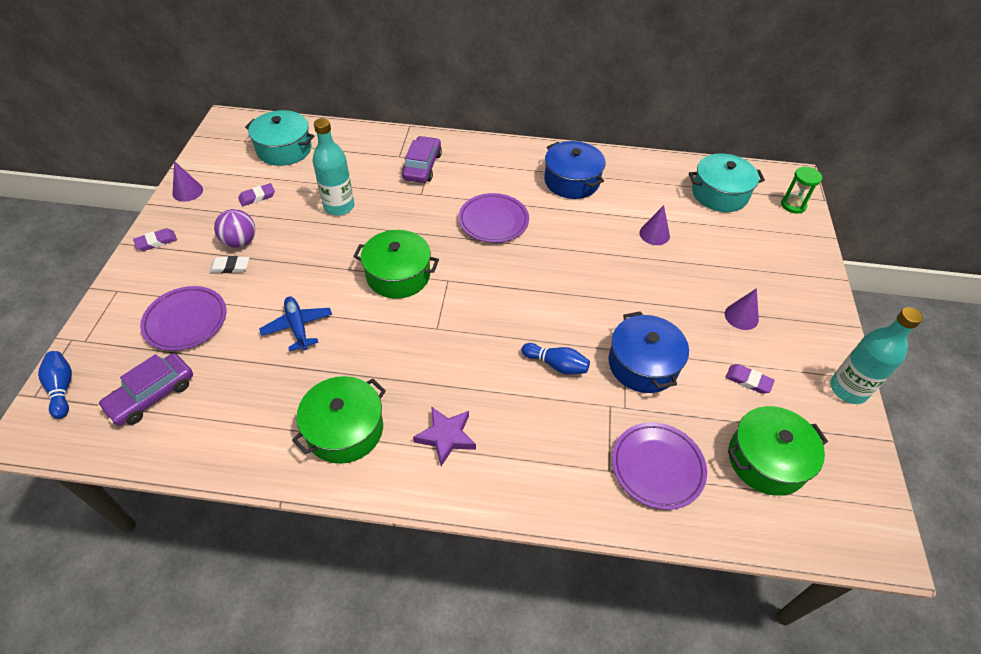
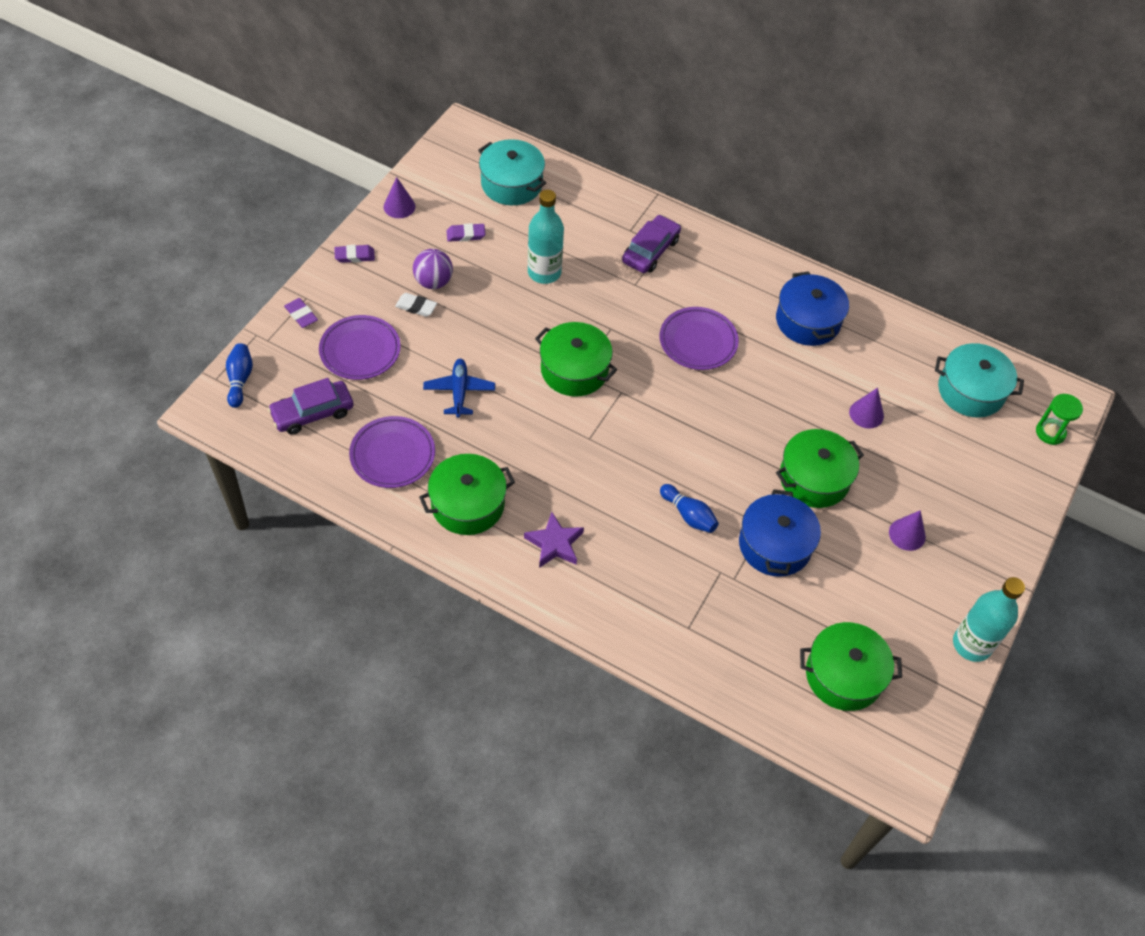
camera: 20 degrees right, 5 degrees up
purple plate [612,422,707,510] -> purple plate moved to [349,416,435,488]
purple eraser [726,364,775,394] -> purple eraser moved to [284,298,318,328]
none -> green pot [776,429,864,508]

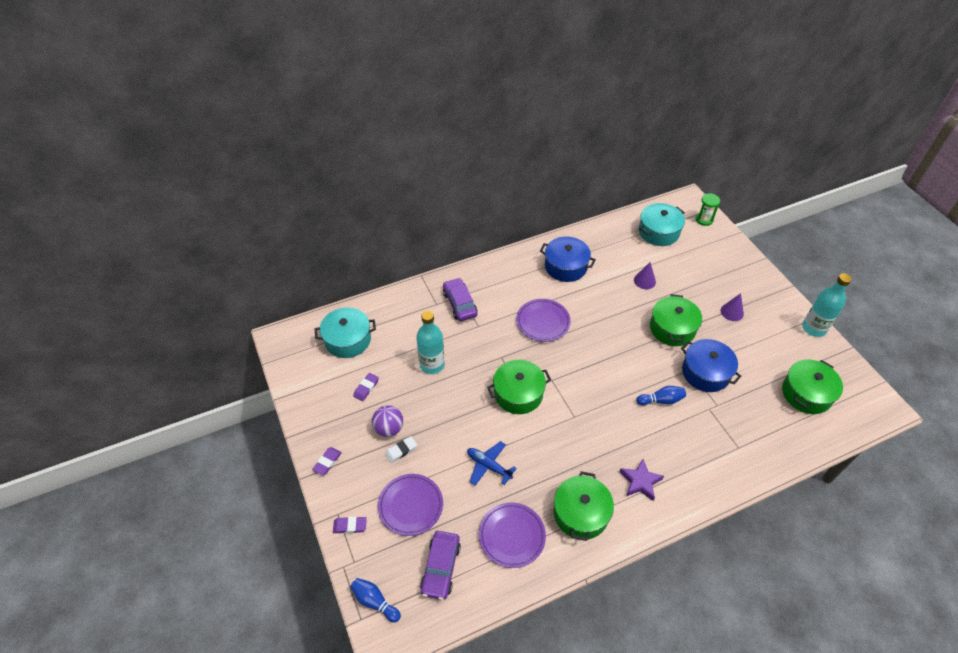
camera: 50 degrees left, 5 degrees down
purple cone [384,177,415,218] -> none

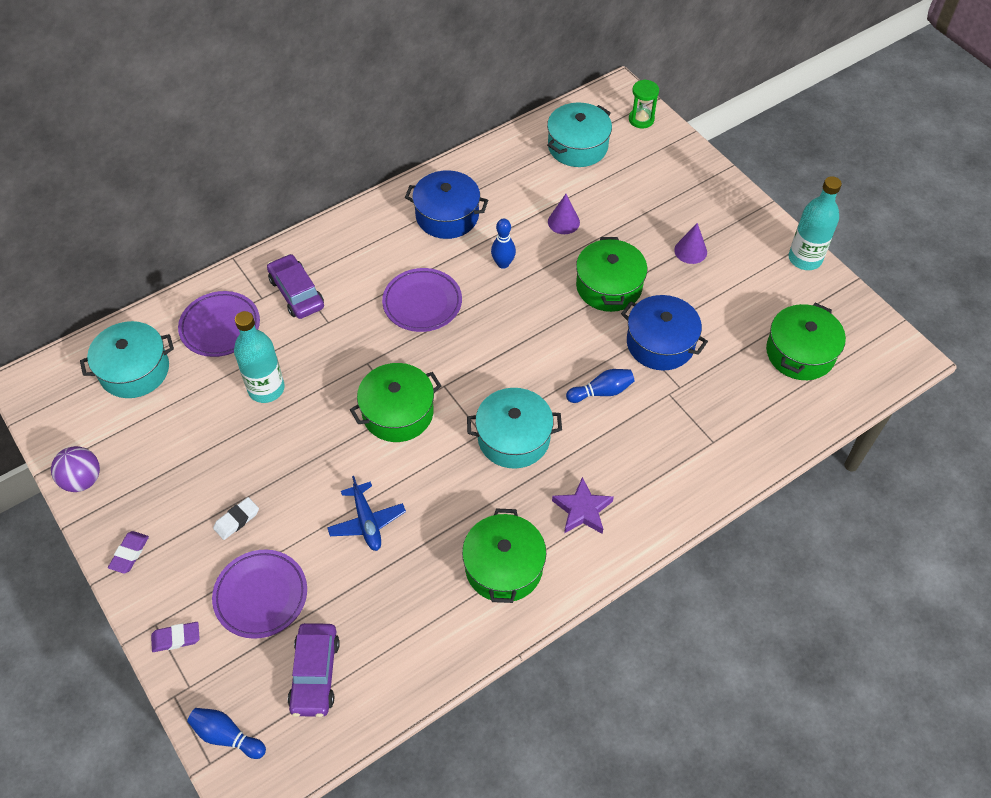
camera: 10 degrees left, 5 degrees up
purple eraser [353,373,379,401] -> none
purple ball [372,405,403,437] -> purple ball moved to [51,446,100,492]
blue plane [467,441,517,486] -> blue plane turned 135 degrees counterclockwise [327,476,406,551]
purple plate [479,503,546,568] -> purple plate moved to [178,291,260,357]
none -> turquoise pot [467,388,562,469]
none -> blue bowling pin [491,218,516,269]

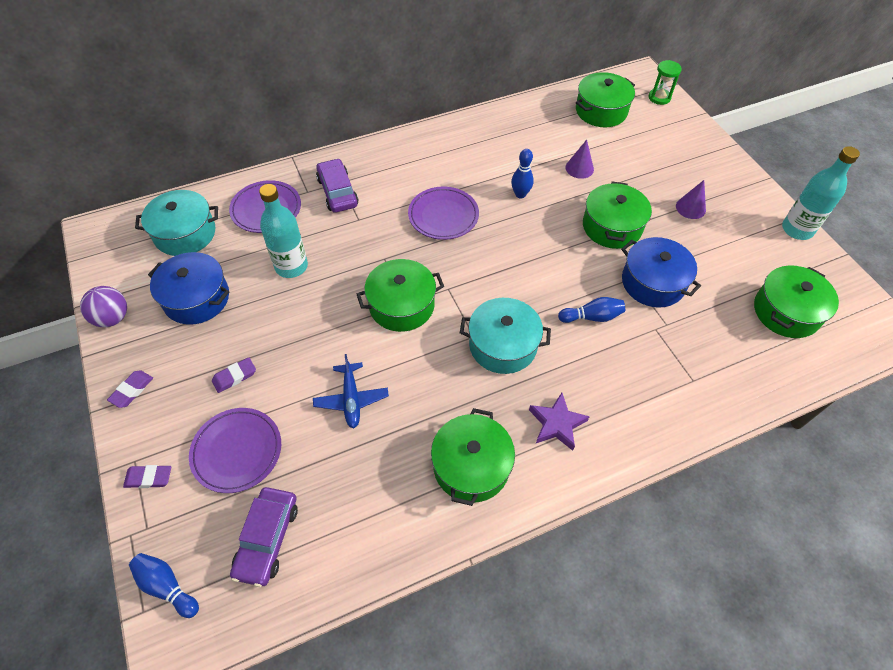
camera: 10 degrees right, 0 degrees up
white eraser [213,497,259,540] -> purple eraser [212,358,256,393]
blue pot [405,170,488,239] -> blue pot moved to [148,252,229,325]
turquoise pot [547,102,612,167] -> green pot [576,72,635,127]

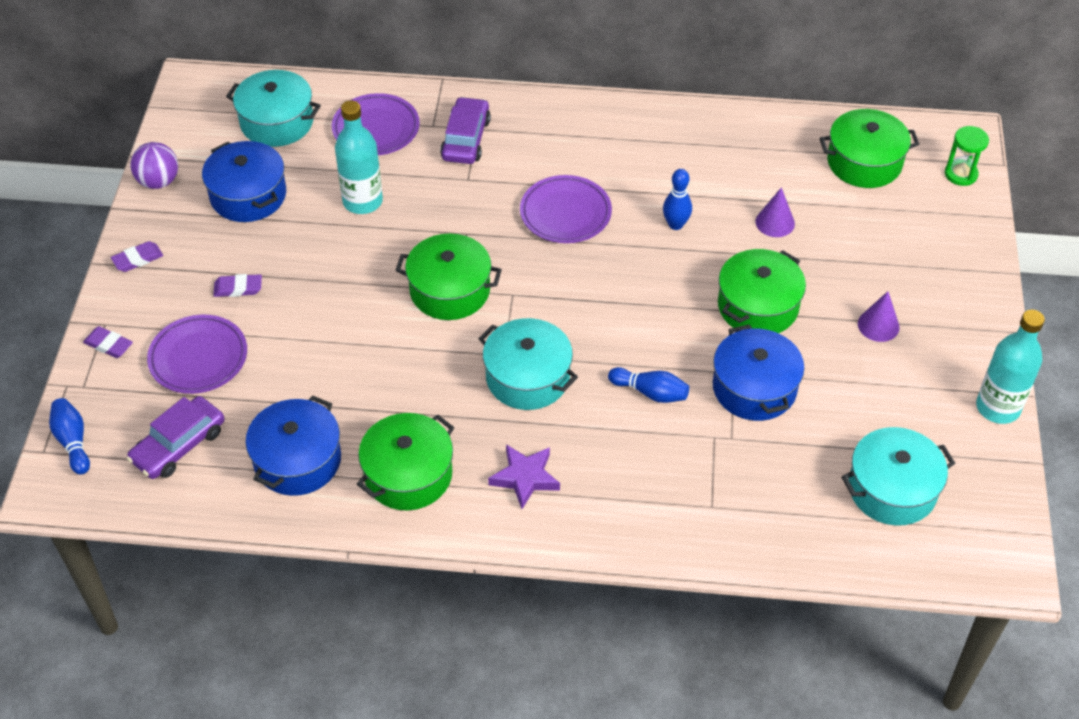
camera: 30 degrees right, 5 degrees down
blue plane [313,354,389,429] -> none
green pot [754,265,839,338] -> turquoise pot [842,427,955,526]
none -> blue pot [246,395,341,496]

